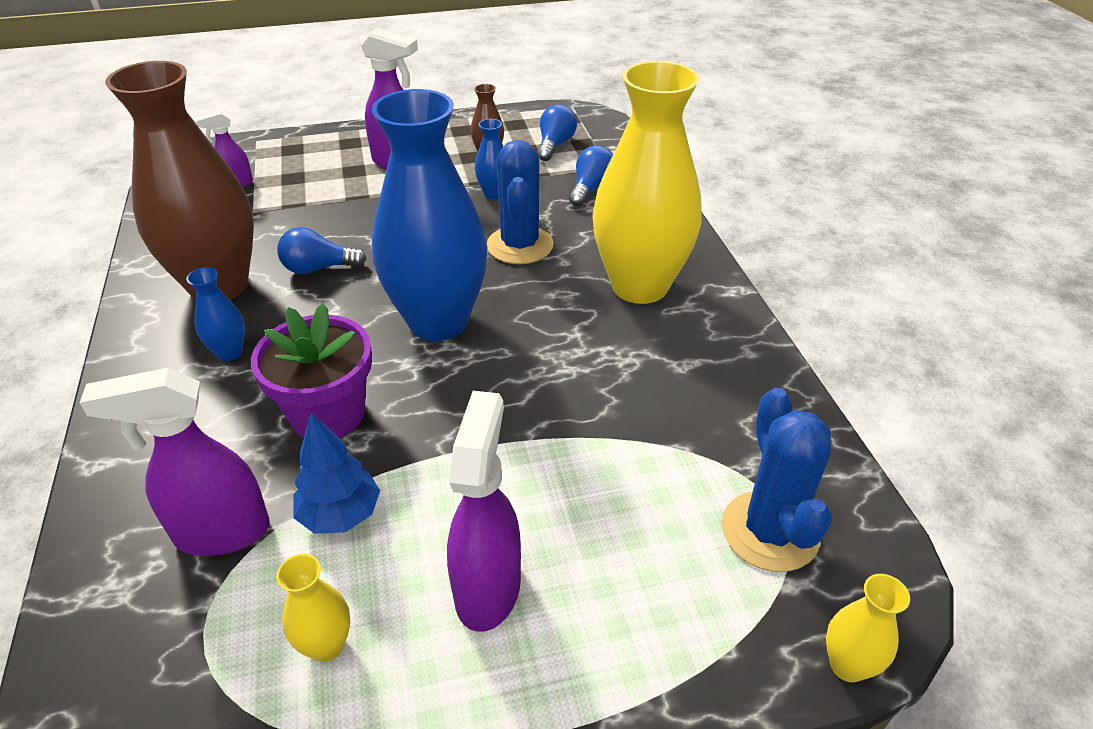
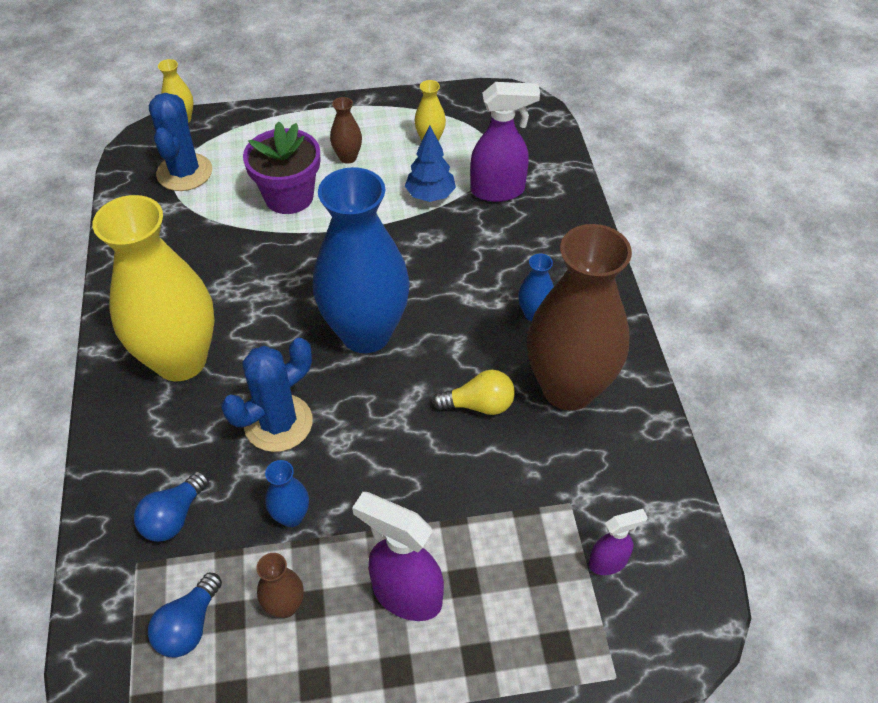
camera: 175 degrees left, 10 degrees up
purple flower pot [251,303,372,438] -> purple flower pot moved to [243,121,320,214]
blue light bulb [277,227,366,274] -> yellow light bulb [432,370,515,415]
purple spray bottle [447,391,521,632] -> brown vase [330,97,362,164]
blue cactus [487,140,554,264] -> blue cactus turned 45 degrees clockwise [221,338,313,452]

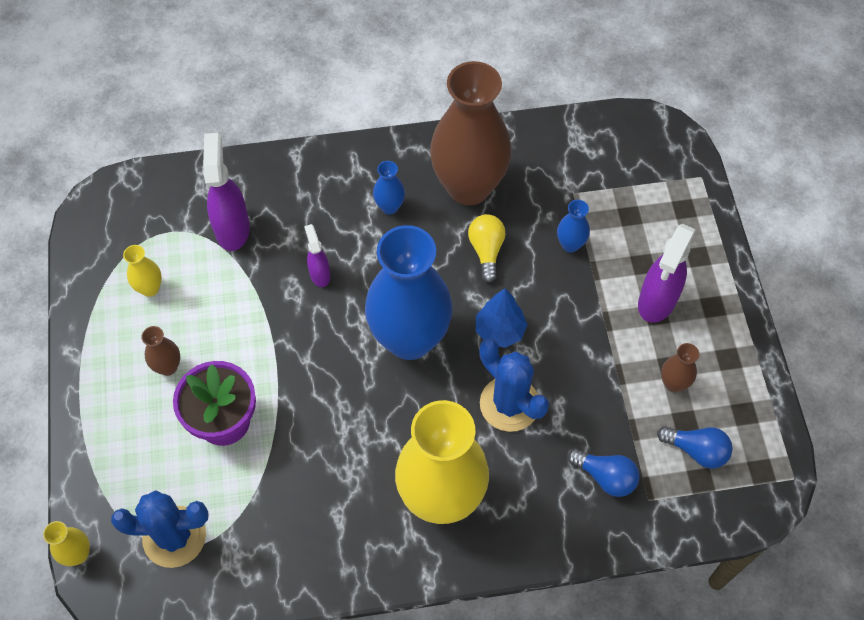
camera: 90 degrees left, 10 degrees up
blue vase [265,460,309,527] -> blue vase moved to [557,200,590,252]
blue tree [405,126,456,202] -> blue tree moved to [476,289,528,348]
purple spray bottle [589,509,648,575] -> purple spray bottle moved to [304,224,330,287]

